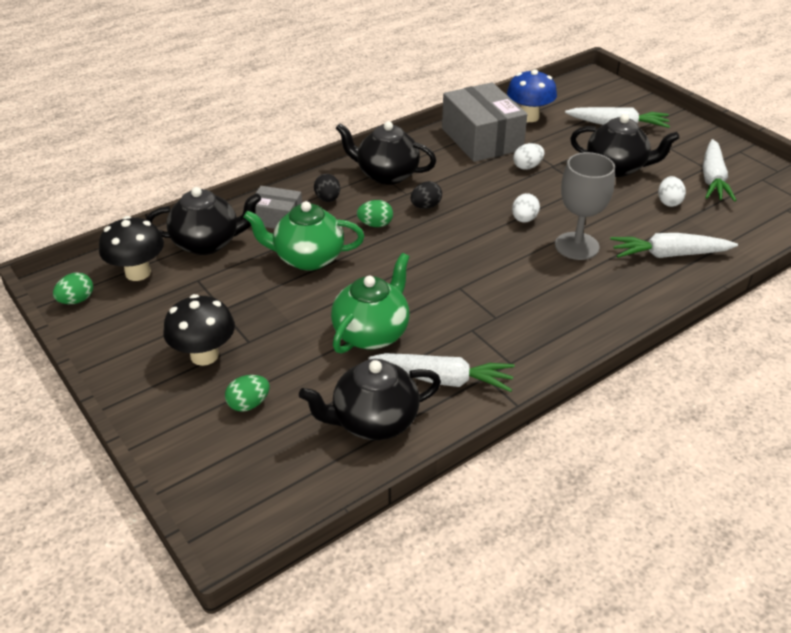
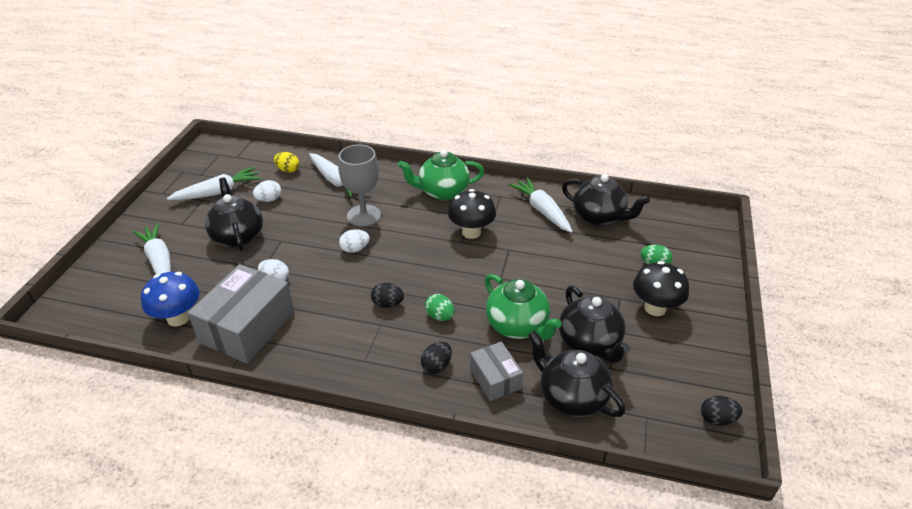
camera: 130 degrees left, 0 degrees up
green egg [53,272,93,304] -> black egg [701,396,743,426]
black mushroom [99,216,164,281] -> black mushroom moved to [448,189,496,239]
green teapot [331,253,410,354] -> green teapot moved to [398,150,484,200]
black teapot [336,121,436,185] -> black teapot moved to [559,286,630,363]
none -> yellow egg [274,152,299,173]

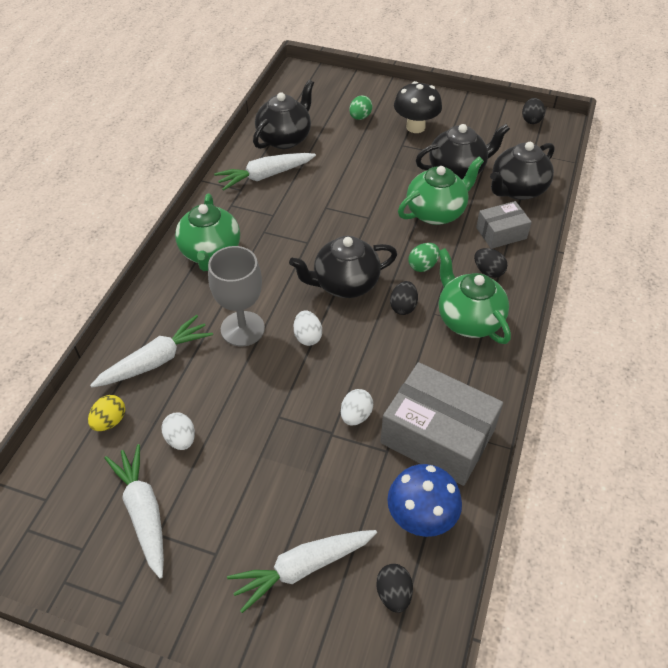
camera: 85 degrees left, 10 degrees up
black teapot [205,177,263,251] -> black teapot moved to [289,236,397,298]
black mushroom [448,189,496,239] -> none
none -> black egg [376,564,413,613]
none -> green teapot [438,248,511,344]

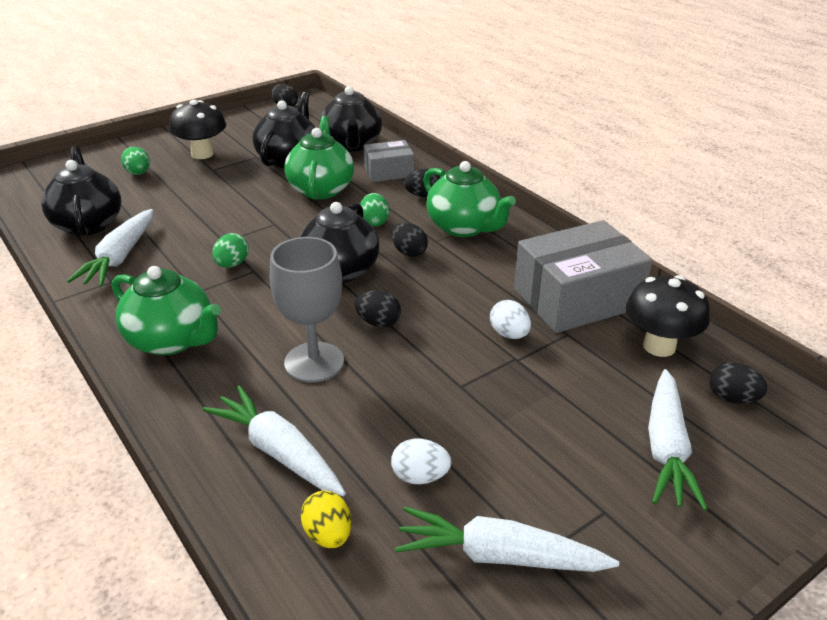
camera: 55 degrees left, 15 degrees down
white carrot [90,315,213,387] -> white carrot turned 45 degrees counterclockwise [203,385,346,496]
white egg [294,310,322,346] -> black egg [354,290,401,327]
blue mushroom [387,464,462,537] -> black mushroom [626,275,710,357]
green teapot [438,248,511,344] -> green teapot turned 135 degrees counterclockwise [423,161,516,237]
grey box [476,201,532,249] -> grey box turned 60 degrees clockwise [364,140,414,182]
none -> green egg [212,233,249,268]

